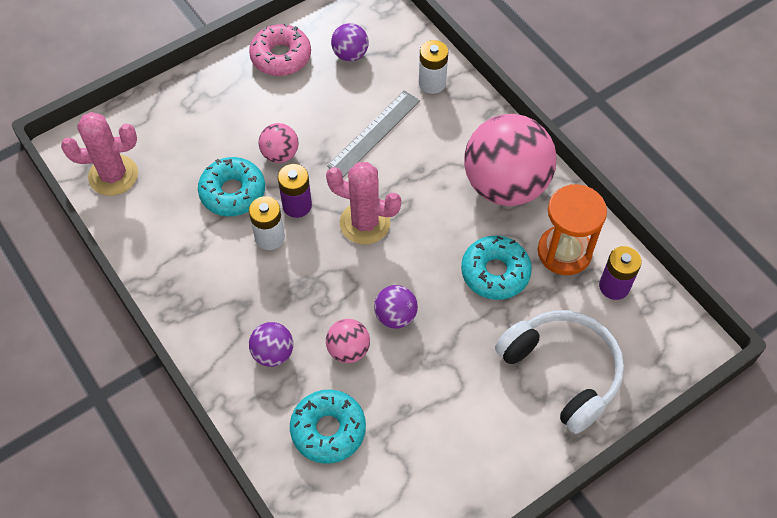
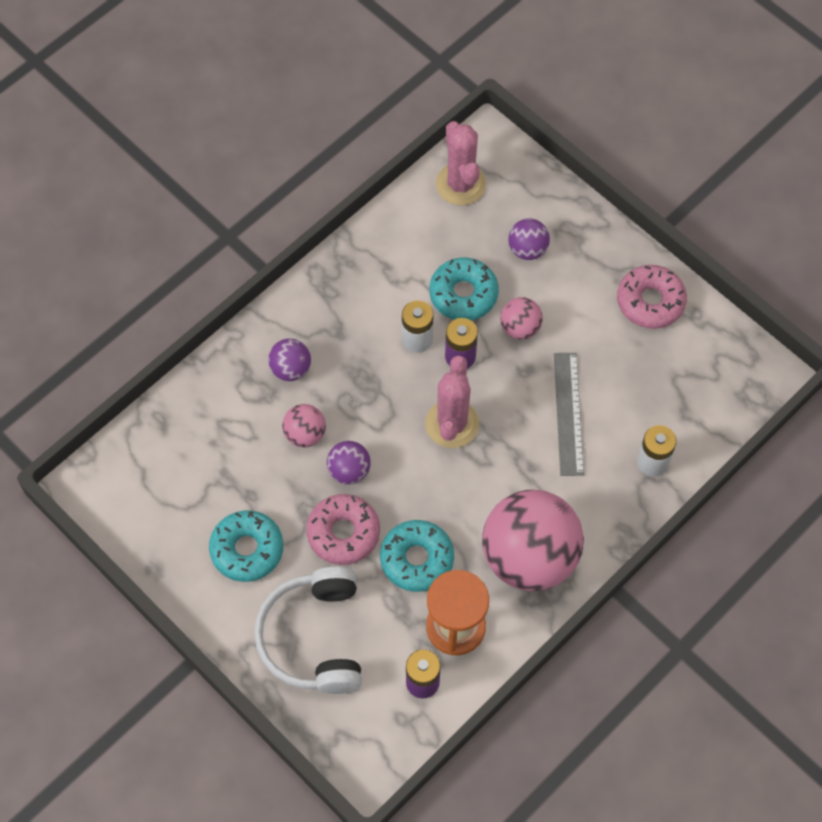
camera: 80 degrees right, 5 degrees up
turquoise donut [290,390,366,464] -> turquoise donut moved to [209,511,283,582]
grey ruler [327,90,420,178] -> grey ruler turned 60 degrees clockwise [554,353,584,476]
purple ball [331,23,369,61] -> purple ball moved to [508,218,550,260]
white headphones [495,310,624,434] -> white headphones turned 135 degrees clockwise [254,566,362,694]
none -> pink donut [306,494,380,565]

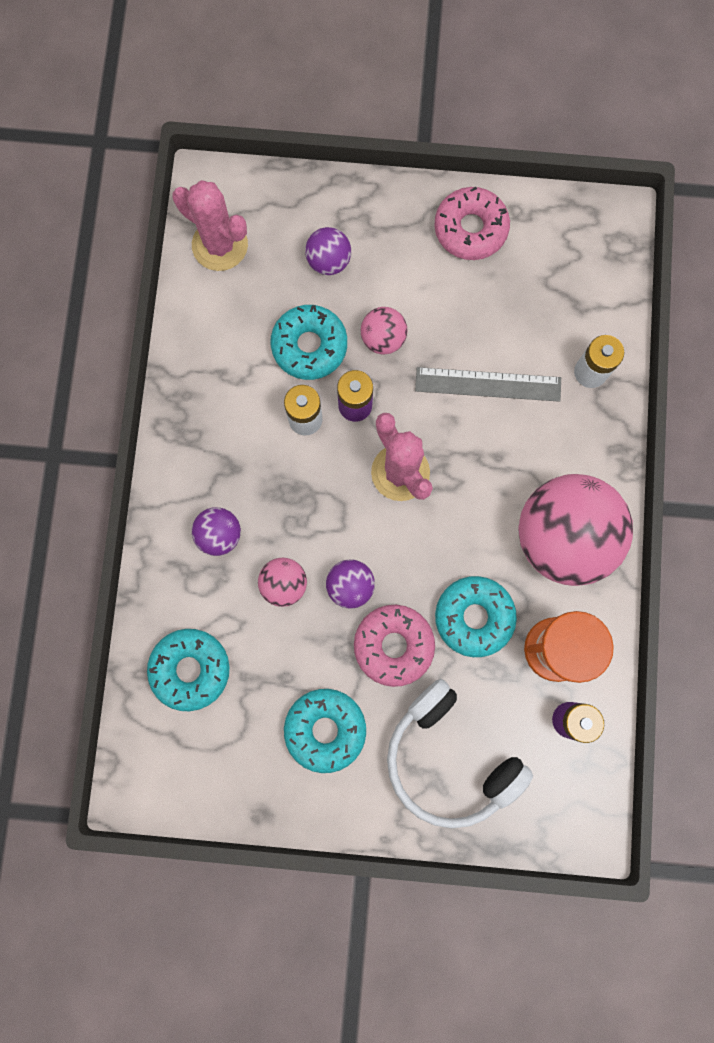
camera: 40 degrees left, 15 degrees up
grey ruler [554,353,584,476] -> grey ruler turned 45 degrees counterclockwise [415,367,561,402]
none -> turquoise donut [147,629,230,711]

